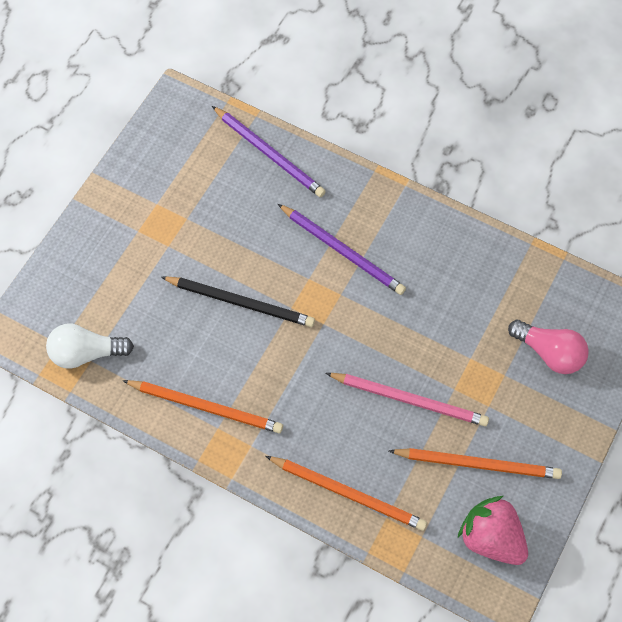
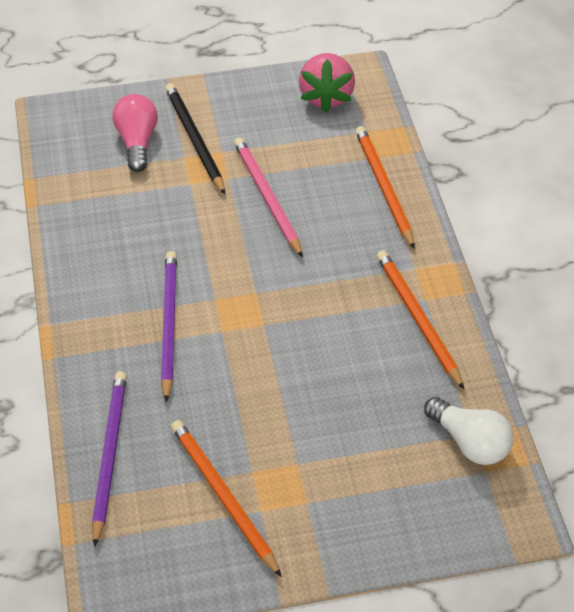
camera: 130 degrees left, 15 degrees down
black pencil [161,276,315,327] -> black pencil moved to [165,83,225,195]
orange pencil [389,448,562,479] -> orange pencil moved to [171,420,282,577]

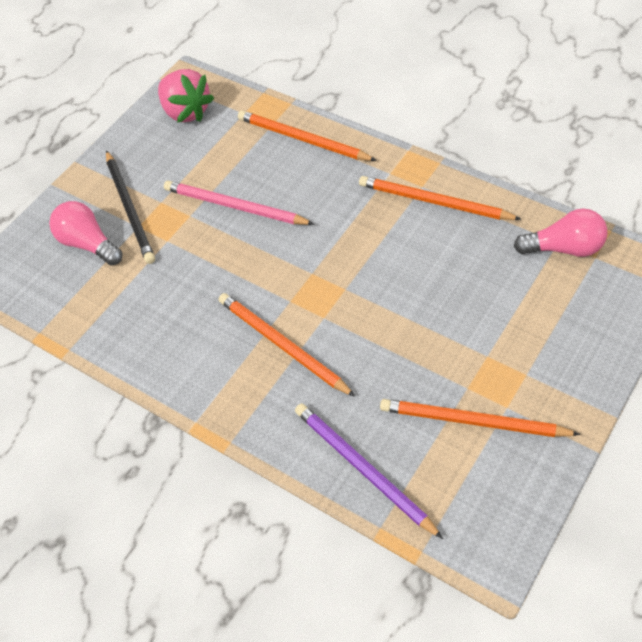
camera: 40 degrees left, 5 degrees up
purple pencil [161,251,177,402] -> orange pencil [219,293,355,397]
black pencil [165,83,225,195] -> black pencil turned 135 degrees counterclockwise [106,150,155,264]
white light bulb [424,397,513,465] -> pink light bulb [514,208,608,257]

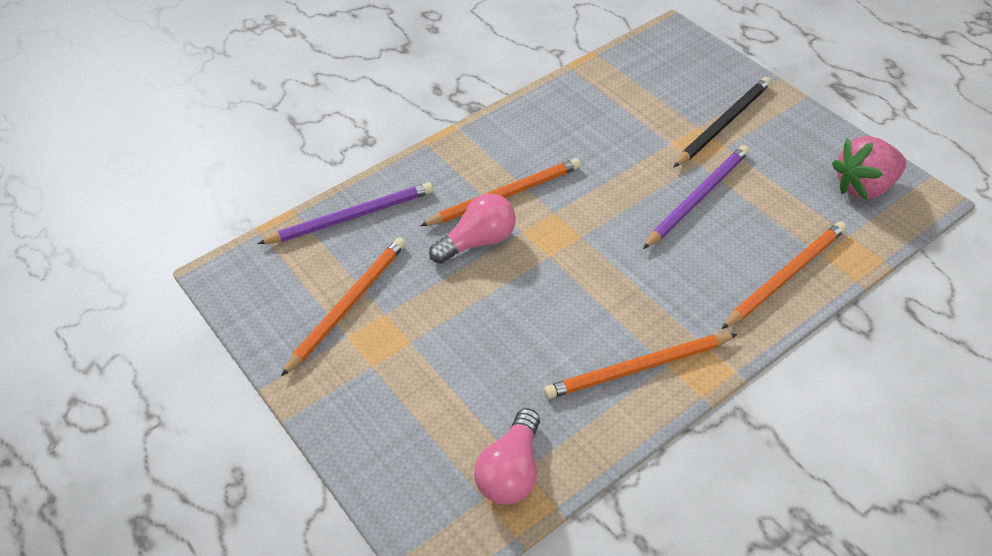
camera: 105 degrees right, 5 degrees down
pink light bulb [49,201,123,266] -> pink light bulb moved to [429,194,516,264]
black pencil [106,150,155,264] -> black pencil turned 135 degrees clockwise [674,77,771,167]
pink pencil [164,181,314,225] -> purple pencil [643,145,749,249]
orange pencil [359,176,522,220] -> orange pencil turned 150 degrees counterclockwise [544,334,738,399]

